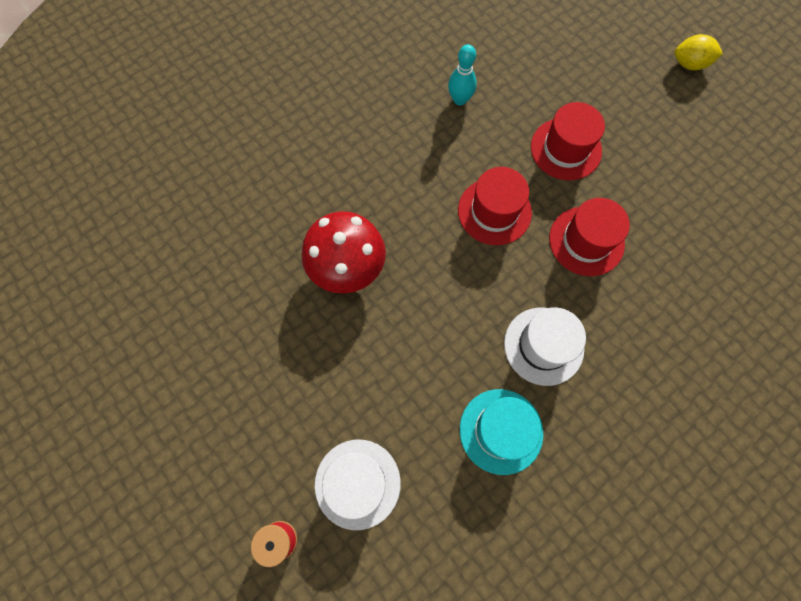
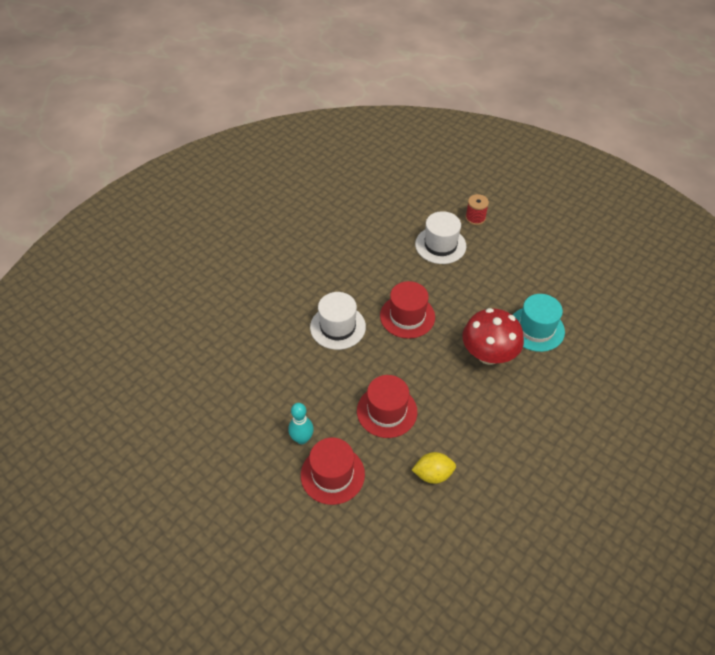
camera: 170 degrees right, 20 degrees down
turquoise bowling pin [448,44,477,105] -> turquoise bowling pin moved to [288,403,314,444]
turquoise hat [460,389,543,475] -> turquoise hat moved to [513,294,565,352]
red hat [549,198,630,276] -> red hat moved to [380,281,435,339]
yellow lemon [674,34,723,71] -> yellow lemon moved to [412,452,456,484]

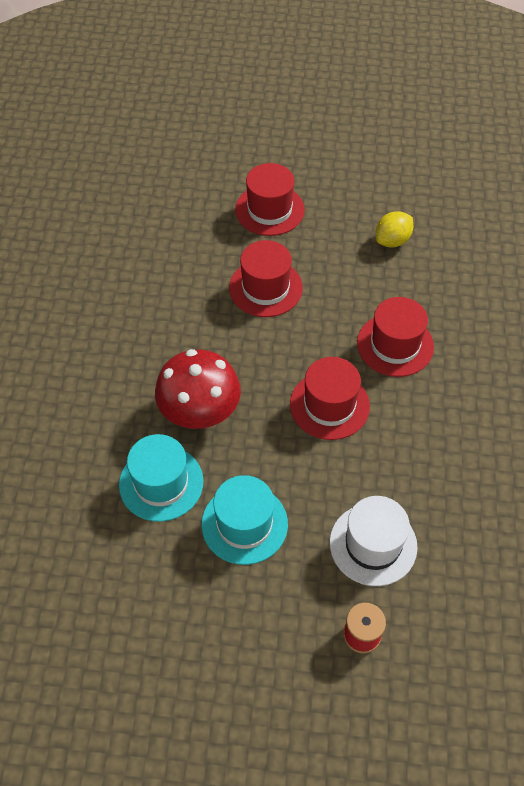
camera: 145 degrees right, 5 degrees up
turquoise bowling pin [288,403,314,444] -> none
white hat [310,292,366,350] -> red hat [357,297,434,377]
yellow lemon [412,452,456,484] -> yellow lemon moved to [375,211,413,247]
none -> turquoise hat [201,475,288,565]

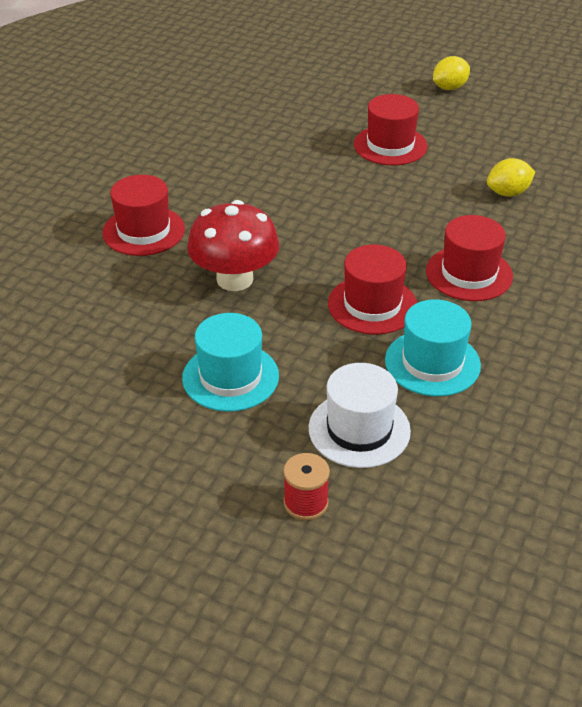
camera: 20 degrees right, 15 degrees down
turquoise hat [119,434,203,522] -> turquoise hat moved to [385,299,481,396]
red hat [229,240,303,317] -> red hat moved to [102,175,185,256]
none -> yellow lemon [433,56,470,90]

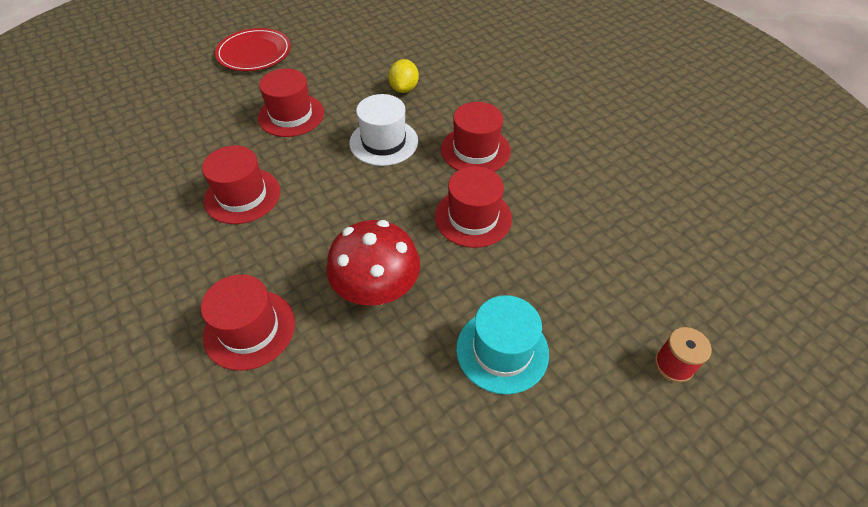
camera: 60 degrees left, 10 degrees up
white hat [309,363,411,468] -> white hat moved to [349,94,418,166]
turquoise hat [385,299,481,396] -> none
yellow lemon [433,56,470,90] -> red plate [215,28,291,71]
none -> red hat [202,145,280,224]

